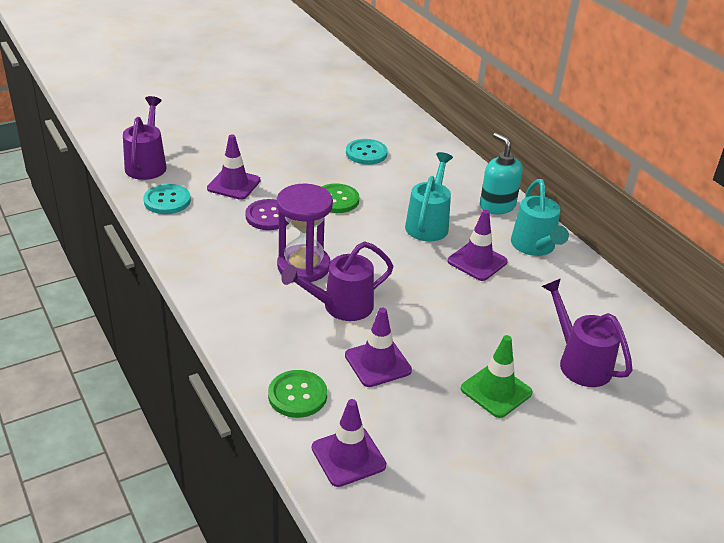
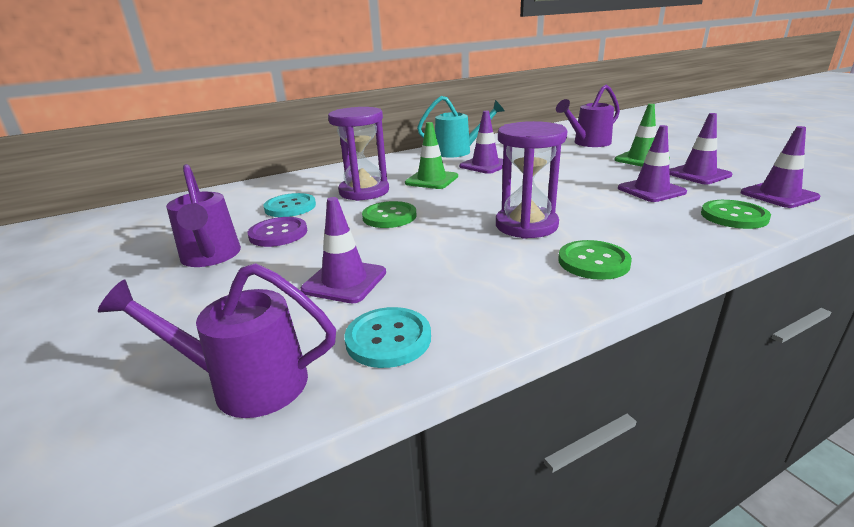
camera: 85 degrees left, 10 degrees down
purple button [245,199,289,230] -> purple button moved to [247,217,307,247]
purple watering can [281,241,394,321] -> purple watering can moved to [166,164,241,267]
turquoise watering can [405,152,453,241] -> green traffic cone [405,122,458,189]
turquoise soap dispenser [480,132,523,214] -> none
none -> purple hourglass [328,107,389,201]
none -> green button [558,240,632,280]
none -> purple traffic cone [669,113,732,184]

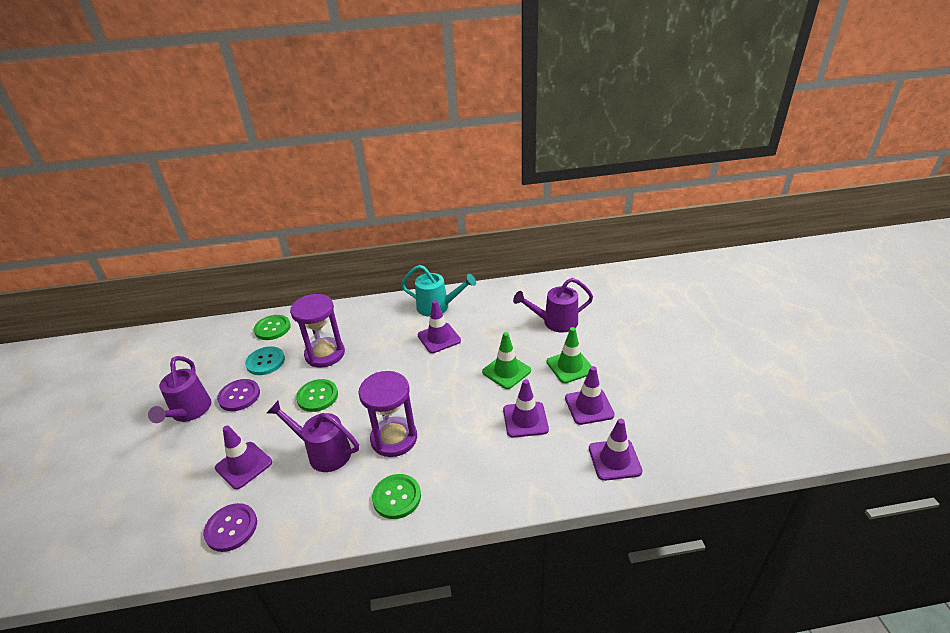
camera: 20 degrees right, 10 degrees up
purple watering can [98,263,336,418] -> purple watering can moved to [267,401,359,472]
turquoise button [344,307,431,368] -> purple button [204,503,257,552]
green traffic cone [405,122,458,189] -> green traffic cone moved to [482,332,531,389]
green button [701,200,771,229] -> green button moved to [254,315,291,340]

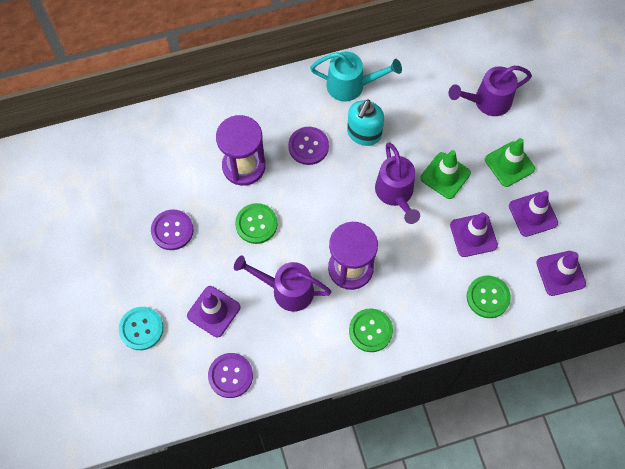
camera: 10 degrees left, 30 degrees up
purple watering can [148,356,211,423] -> purple watering can moved to [375,142,420,224]
turquoise button [245,346,285,375] -> turquoise button moved to [119,307,164,350]
green button [254,315,291,340] -> green button moved to [467,275,511,318]
purple traffic cone [418,300,461,353] -> turquoise soap dispenser [347,100,384,146]
none -> purple button [288,127,329,165]

